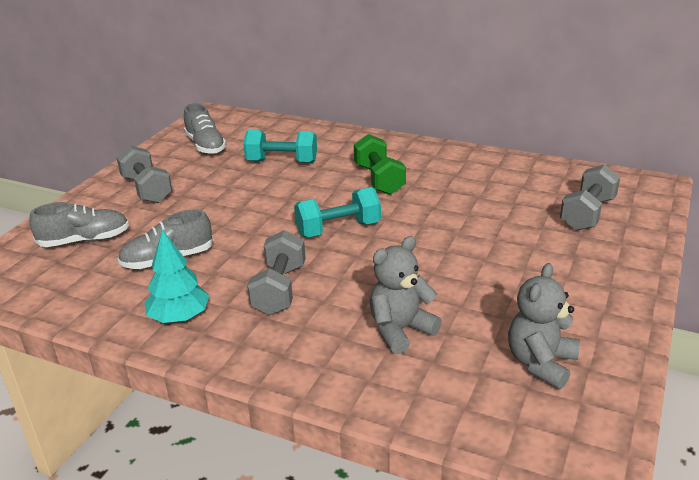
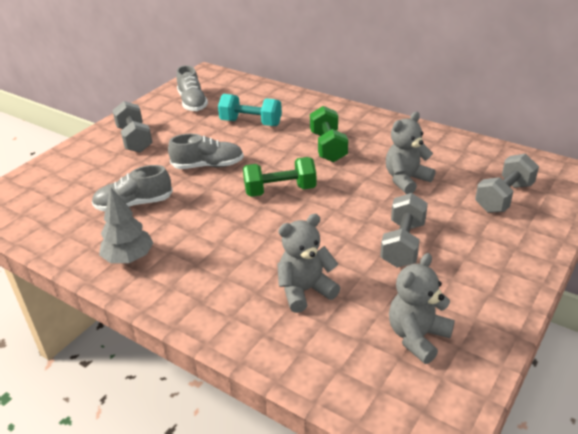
camera: 10 degrees right, 5 degrees up
grey shoe [29,202,129,247] -> grey shoe moved to [168,134,244,169]
turquoise tree [144,229,209,323] -> grey tree [99,188,153,263]
grey dumbbell [247,230,306,315] -> grey dumbbell moved to [380,193,428,268]
turquoise dumbbell [294,187,381,237] -> green dumbbell [243,157,316,197]
none -> grey teddy bear [386,112,436,194]

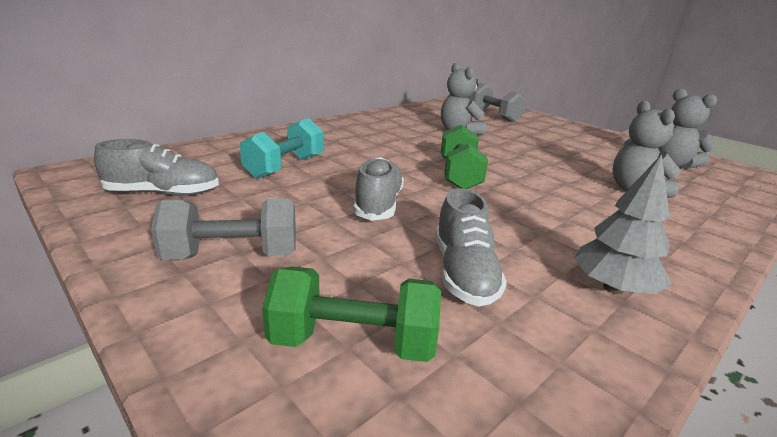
camera: 80 degrees left, 10 degrees down
green dumbbell [310,106,348,162] -> green dumbbell moved to [262,266,441,362]
grey dumbbell [380,193,428,268] -> none

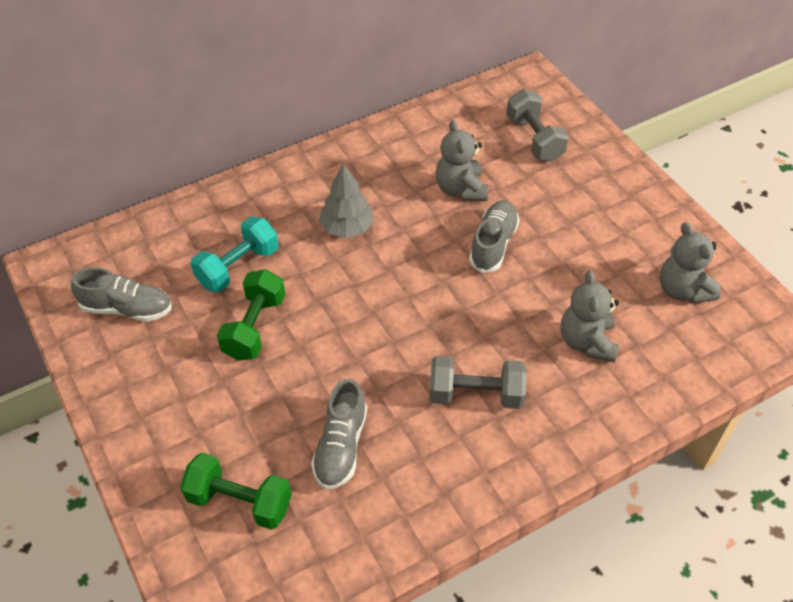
camera: 15 degrees right, 25 degrees up
grey dumbbell [151,199,296,260] -> grey dumbbell moved to [429,356,527,409]
grey shoe [353,157,404,221] -> grey shoe moved to [469,200,520,273]
green dumbbell [441,124,488,189] -> green dumbbell moved to [217,269,285,361]
grey tree [574,154,672,294] -> grey tree moved to [319,164,374,238]

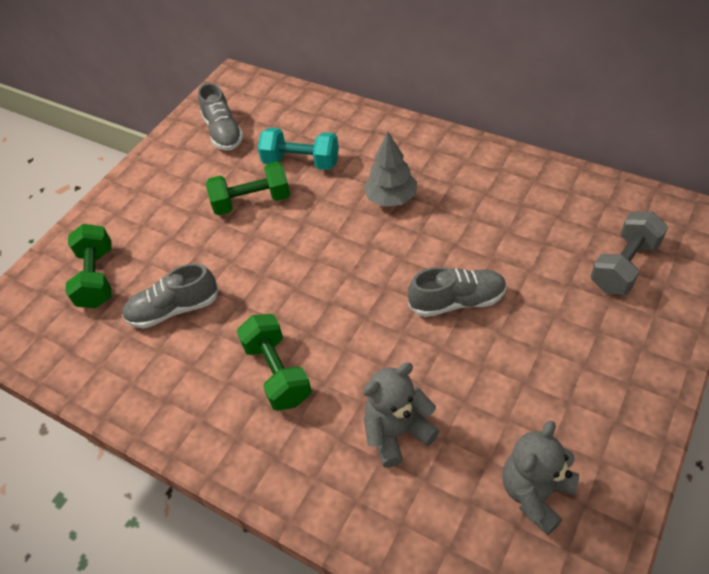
camera: 65 degrees right, 0 degrees up
grey dumbbell [429,356,527,409] -> green dumbbell [236,314,312,411]
grey teddy bear [435,119,488,201] -> none

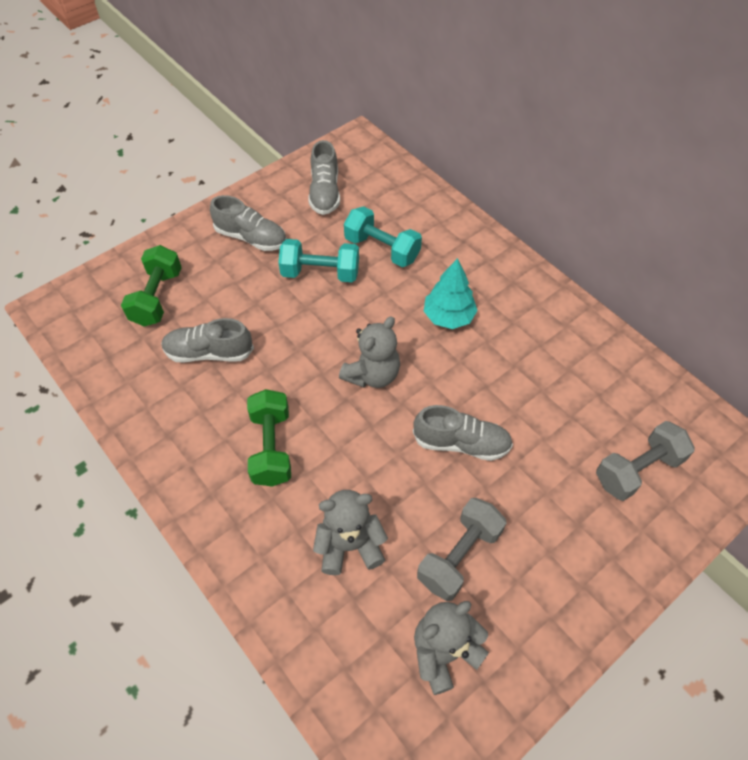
camera: 15 degrees right, 5 degrees up
green dumbbell [206,162,290,215] -> turquoise dumbbell [278,239,359,282]
grey tree [364,132,417,207] -> turquoise tree [424,258,478,329]
none -> grey shoe [210,195,286,251]
none -> grey teddy bear [339,316,400,388]
none -> grey dumbbell [417,498,506,601]

